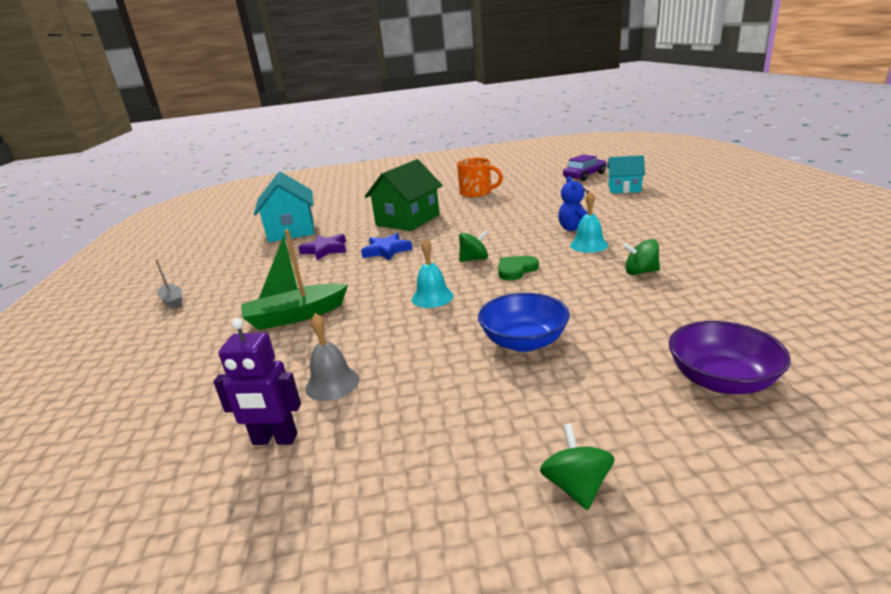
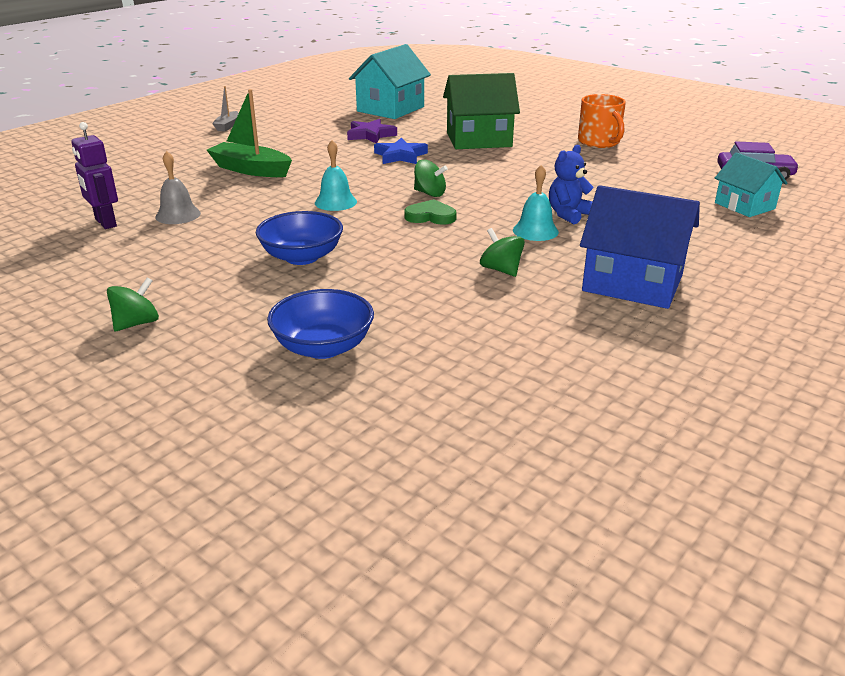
camera: 45 degrees right, 5 degrees up
purple bowl [669,321,791,394] -> blue bowl [267,289,374,359]
none -> blue house [580,185,700,309]

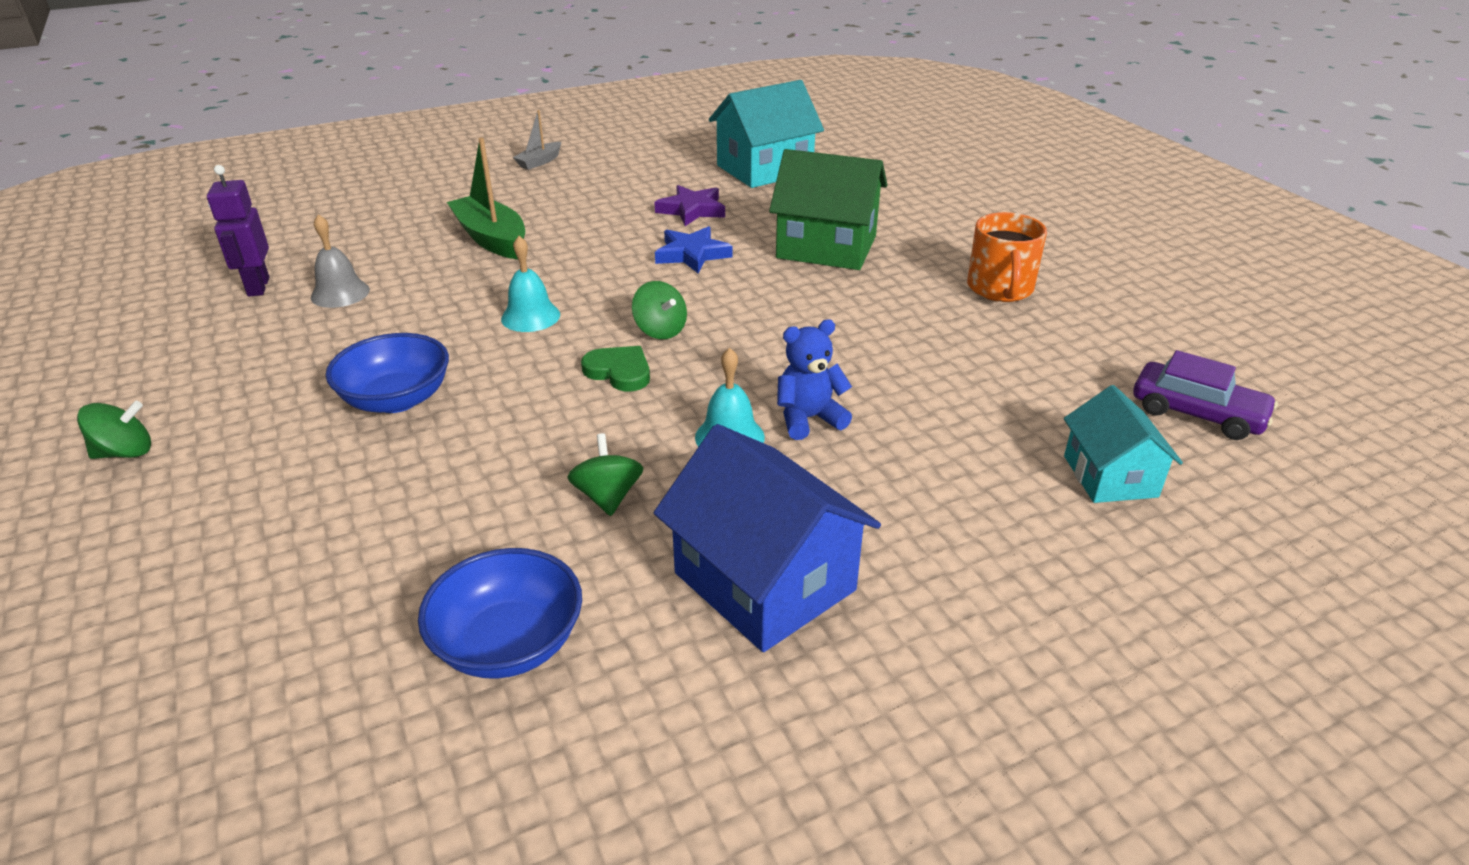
camera: 25 degrees right, 5 degrees up
blue bowl [267,289,374,359] -> blue bowl moved to [418,548,582,679]

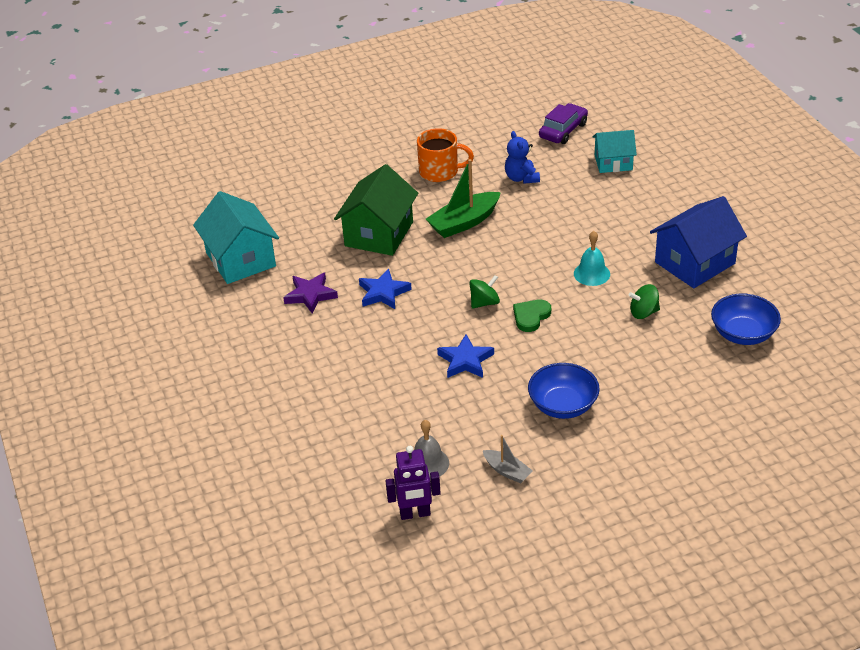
camera: 85 degrees left, 5 degrees up
green spinning top [77,401,151,459] -> none
green boat [447,137,525,259] -> green boat moved to [426,159,501,238]
turquoise bell [501,236,560,332] -> blue star [437,335,494,378]
grey boat [513,110,561,170] -> grey boat moved to [483,435,533,483]
blue teddy bear [777,319,852,440] -> blue teddy bear moved to [505,131,540,184]

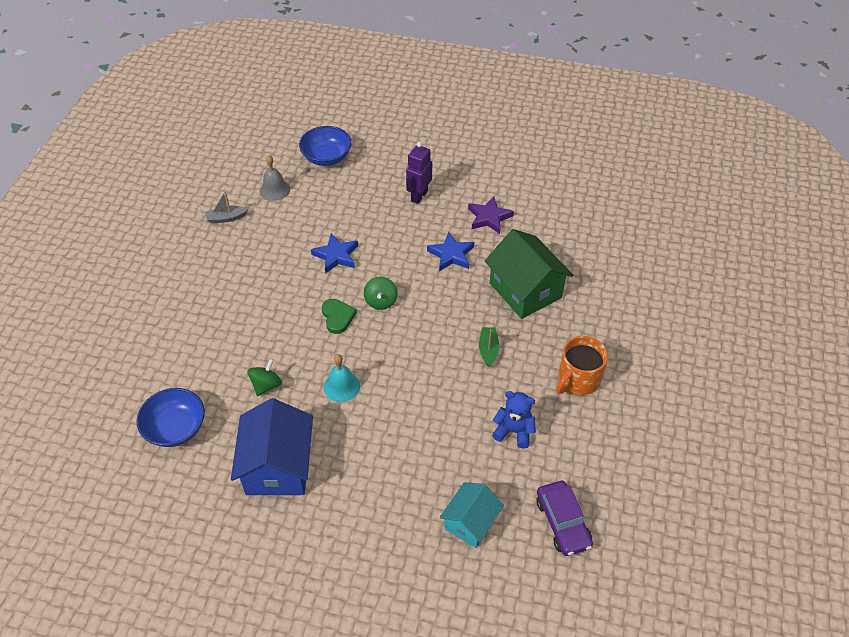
camera: 125 degrees right, 10 degrees up
turquoise house [193,191,279,284] -> none
purple robot [386,446,441,520] -> purple robot moved to [406,142,432,204]
green boat [426,159,501,238] -> green boat [479,327,499,367], size x0.55
blue bowl [528,363,600,419] -> blue bowl moved to [299,126,352,166]

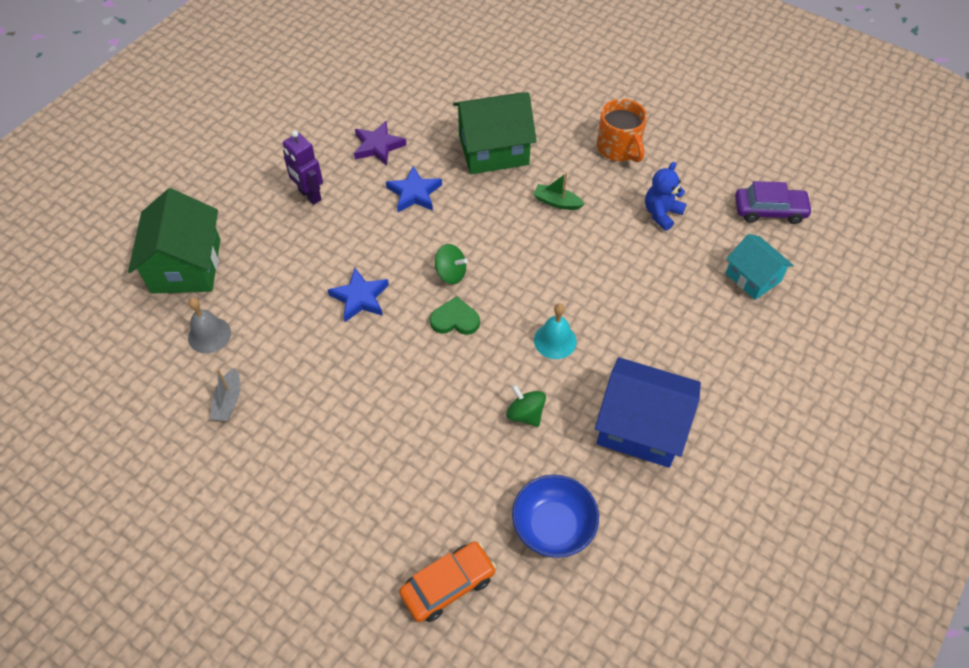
camera: 70 degrees left, 5 degrees up
blue bowl [299,126,352,166] -> green house [128,188,220,294]
none -> orange car [399,541,496,622]

